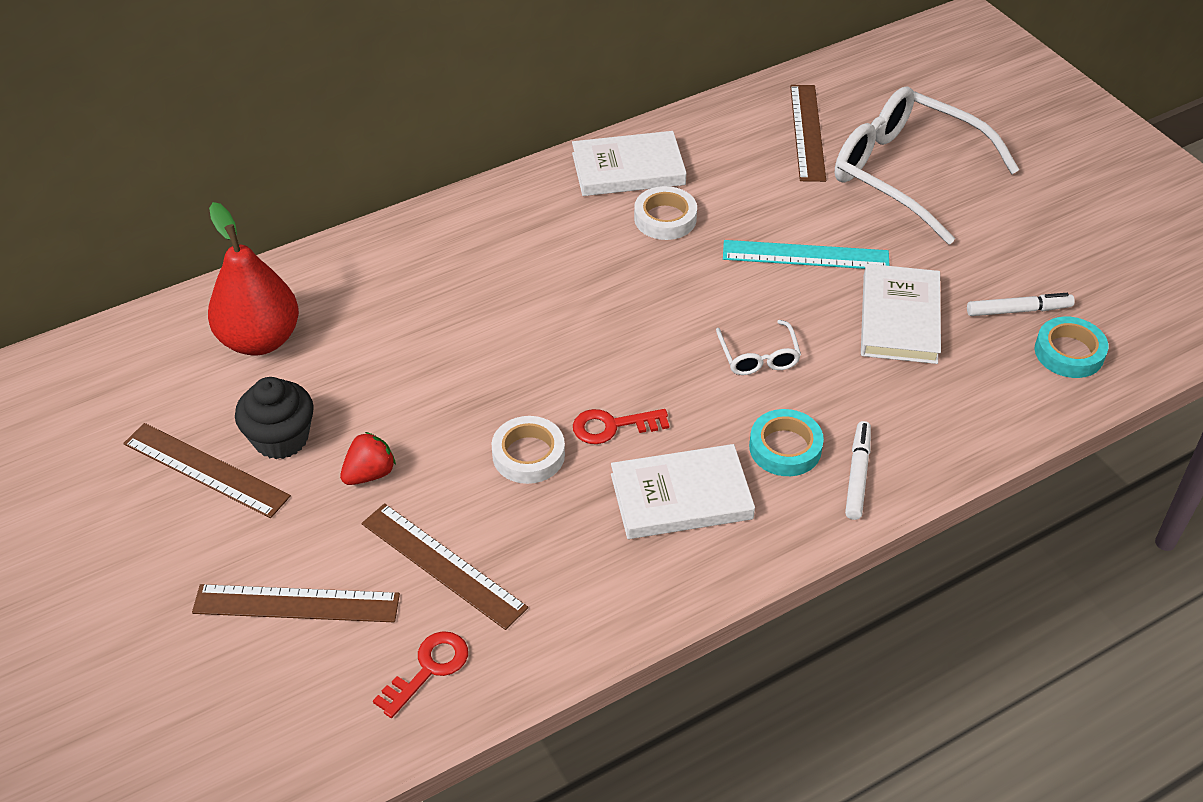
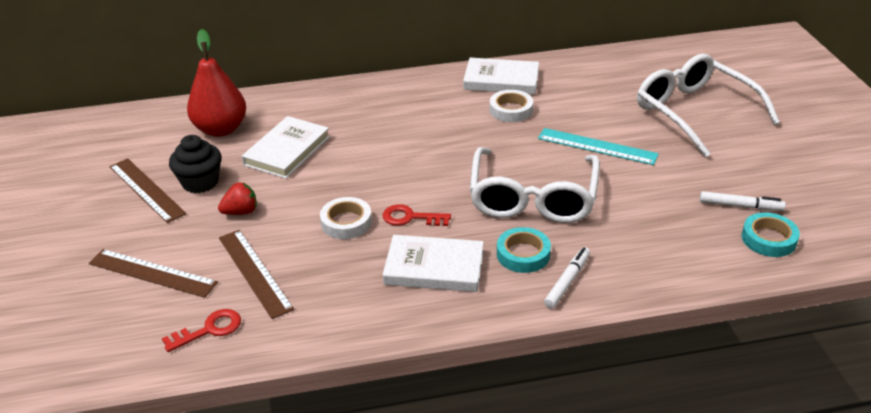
camera: 20 degrees right, 10 degrees down
white glasses [716,320,801,375] -> white glasses [470,147,600,223], size x2.29
brown ruler [790,85,826,182] -> none
white book [861,264,941,364] -> white book moved to [242,116,330,179]

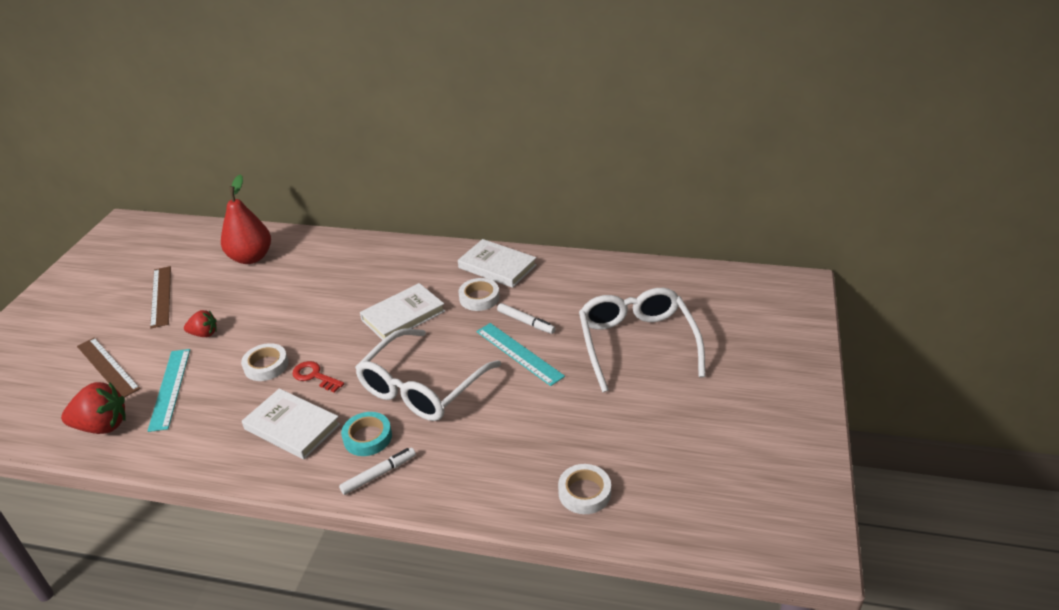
camera: 25 degrees right, 0 degrees up
red key [162,309,241,352] -> red strawberry [61,382,126,434]
black cupcake [169,135,221,193] -> none
brown ruler [219,230,294,319] -> turquoise ruler [147,349,190,432]
white book [242,116,330,179] -> white book moved to [360,283,445,340]
white marker [700,191,786,211] -> white marker moved to [497,303,556,334]
turquoise tape [742,212,800,257] -> white tape [558,464,611,514]

